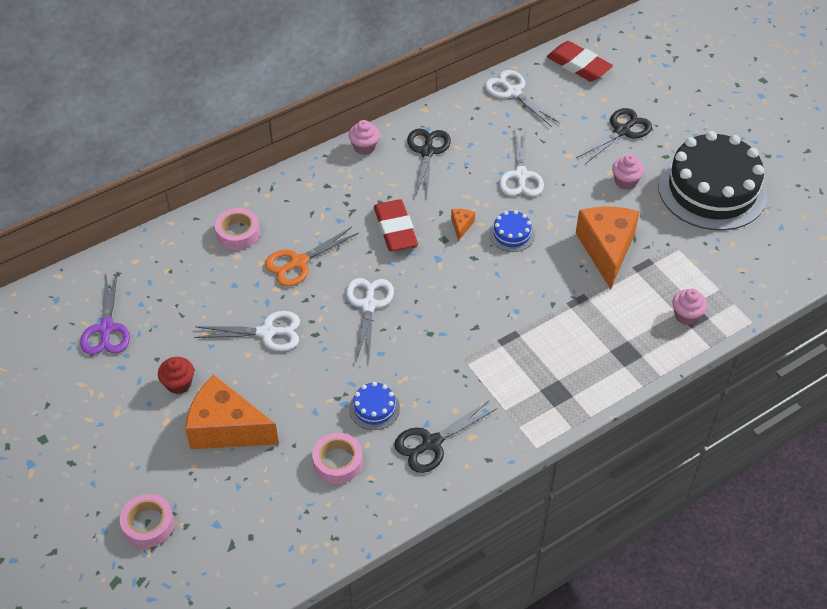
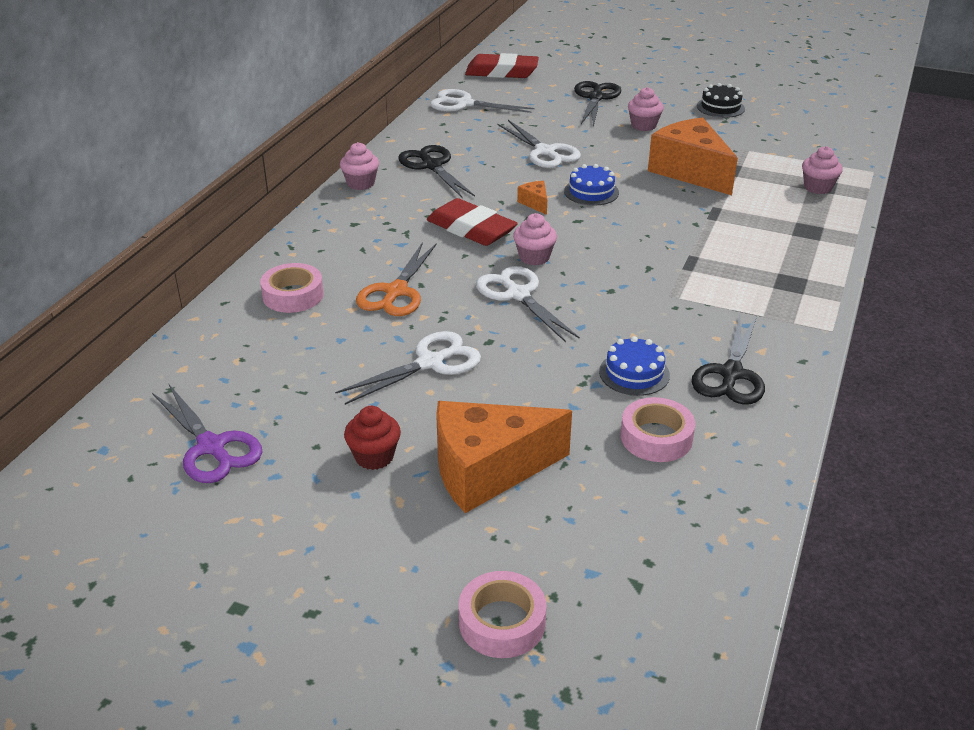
camera: 35 degrees left, 15 degrees down
black cake [658,131,768,230] -> black cake [697,83,745,118], size x0.41
none -> pink cupcake [513,213,557,265]

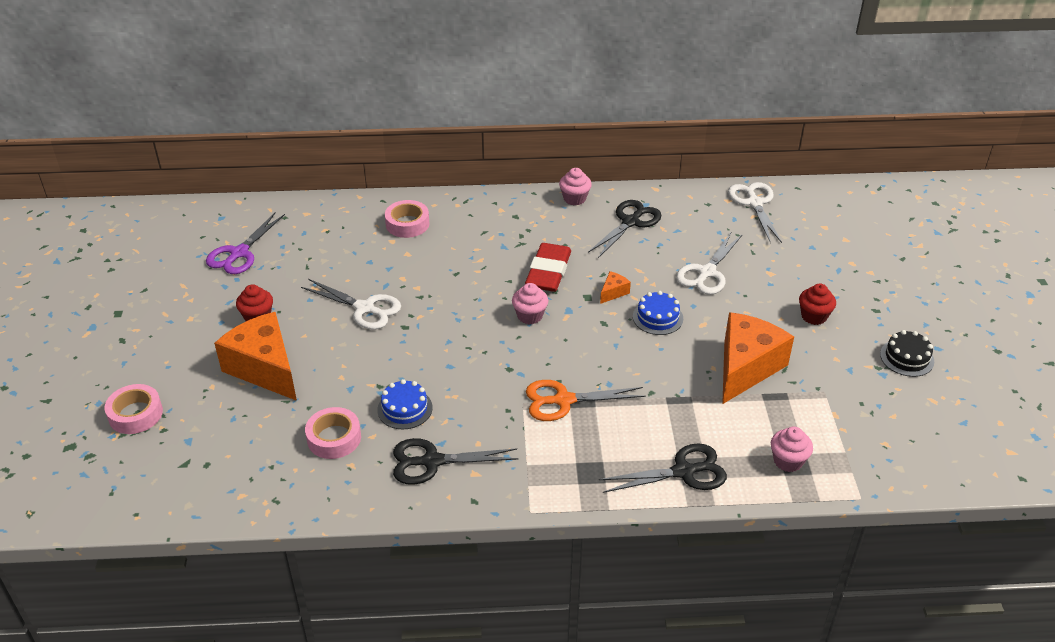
camera: 65 degrees right, 5 degrees up
orange scissors [356,242,437,316] -> orange scissors moved to [526,380,646,421]
red eraser [465,53,539,78] -> none
white scissors [476,266,580,342] -> none
black scissors [574,81,621,127] -> black scissors moved to [599,444,727,493]
pink cupcake [628,87,664,131] -> red cupcake [799,283,836,325]

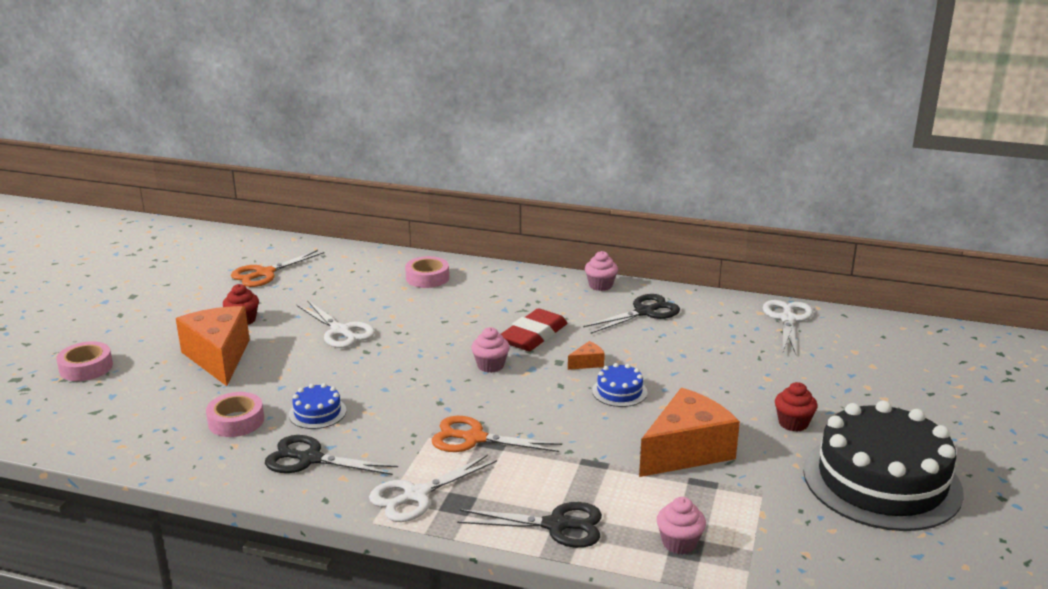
camera: 20 degrees right, 15 degrees down
purple scissors [206,212,285,274] -> orange scissors [231,250,324,287]
white scissors [676,233,743,295] -> white scissors moved to [369,455,497,522]
black cake [880,330,934,377] -> black cake [803,400,964,531], size x2.44

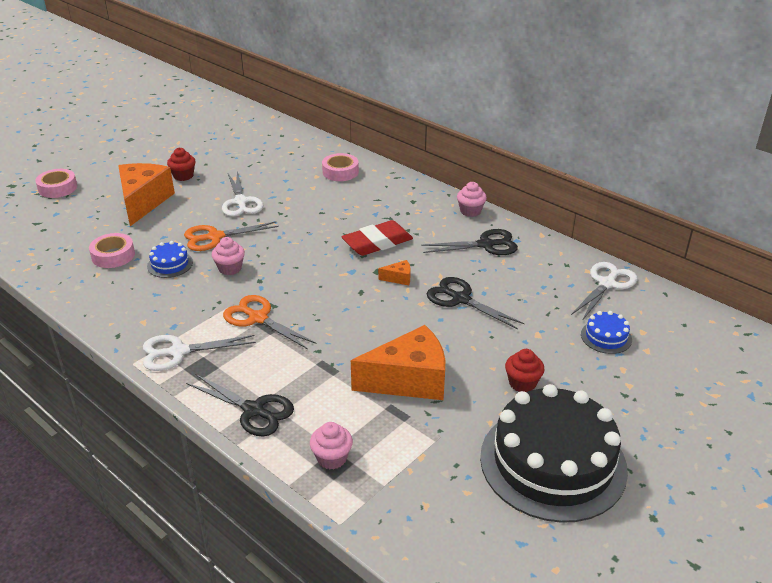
camera: 25 degrees right, 10 degrees up
orange scissors [231,250,324,287] -> orange scissors moved to [184,222,279,251]
black scissors [265,435,398,475] -> black scissors moved to [427,277,525,329]
pink cupcake [471,327,510,373] -> pink cupcake moved to [212,237,245,275]
blue cake [592,363,648,407] -> blue cake moved to [581,311,632,354]

